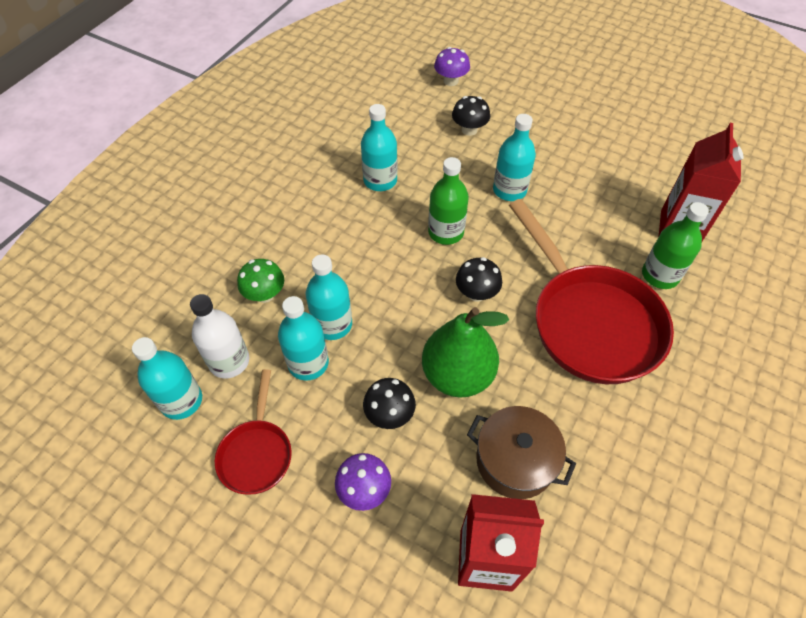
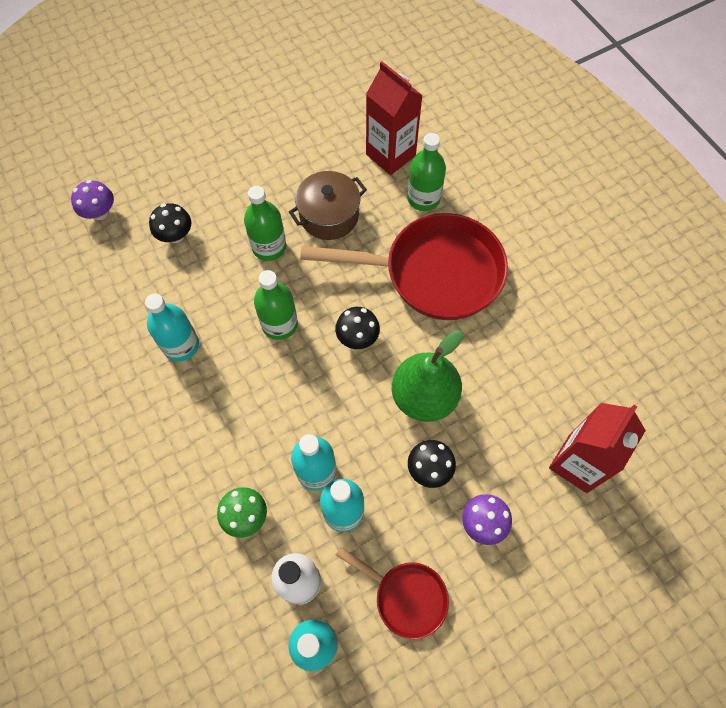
camera: 60 degrees left, 10 degrees up
brown pot [467,406,576,499] -> brown pot moved to [289,171,367,240]
turquoise bottle [493,114,536,201] -> green bottle [244,186,286,261]

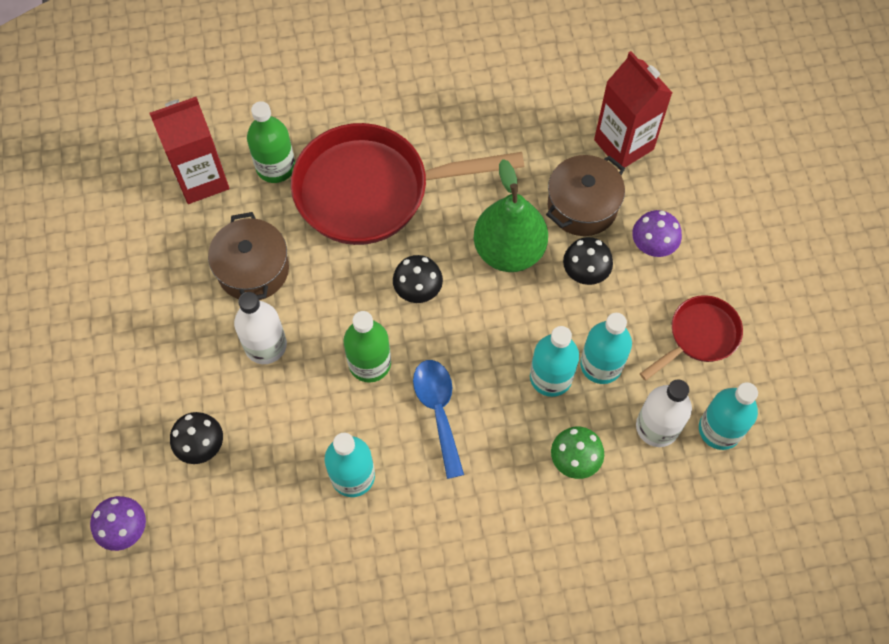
camera: 70 degrees left, 0 degrees up
green bottle [244,186,286,261] -> white bottle [234,292,287,364]
red pan [300,213,508,320] -> red pan turned 120 degrees counterclockwise [291,123,524,245]
none -> blue spoon [413,360,464,479]
none -> brown pot [546,155,625,236]

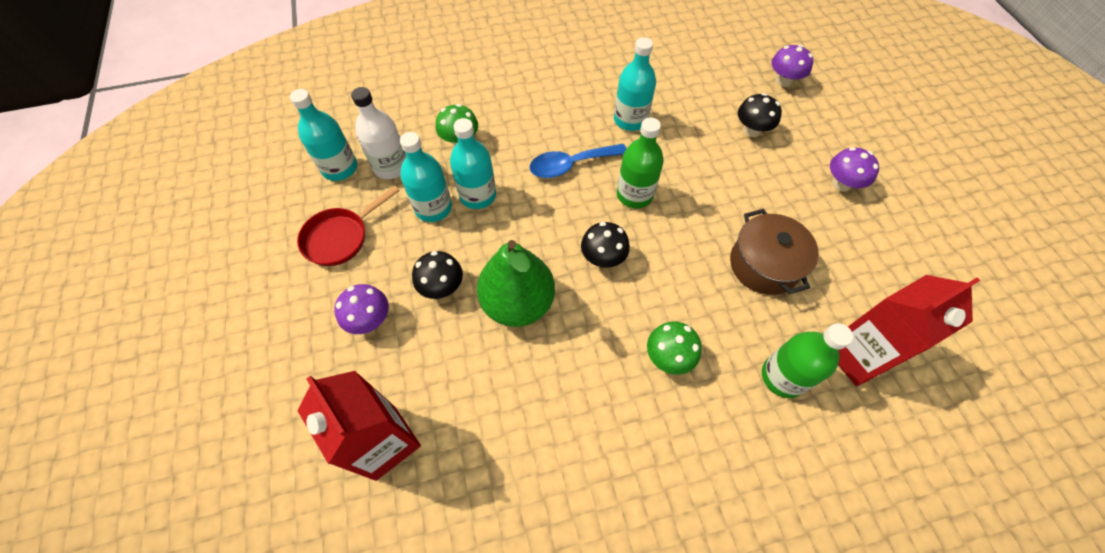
camera: 175 degrees right, 5 degrees down
white bottle [234,292,287,364] -> none
red pan [291,123,524,245] -> green mushroom [647,321,702,375]
blue spoon [413,360,464,479] -> blue spoon turned 90 degrees clockwise [530,144,627,178]
brown pot [546,155,625,236] -> none
none -> purple mushroom [830,147,879,192]

